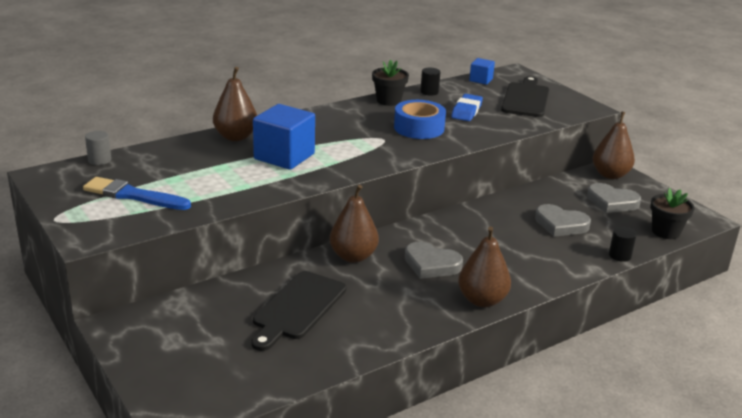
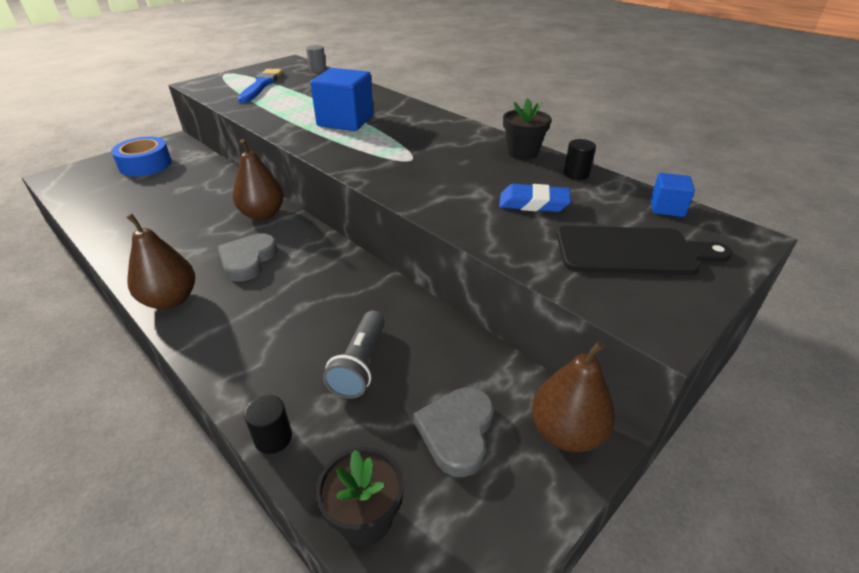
camera: 80 degrees right, 10 degrees up
brown pear [213,67,257,141] -> none
black cutting board [251,271,346,351] -> none
blue tape [394,100,446,139] -> blue tape moved to [111,137,172,177]
grey heart [535,204,591,237] -> grey flashlight [323,311,385,399]

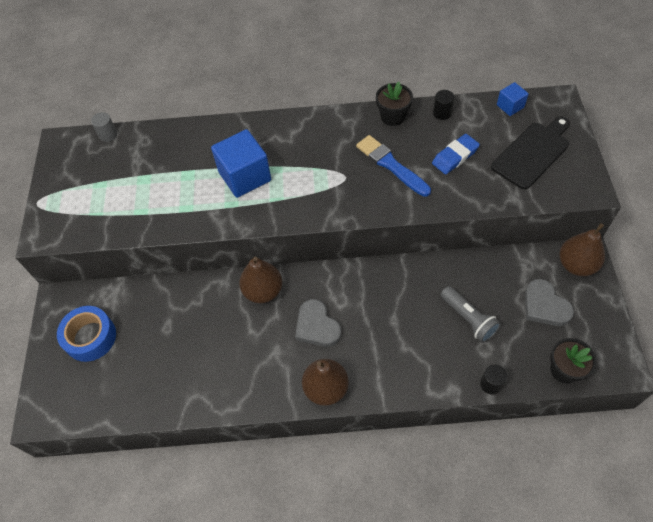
camera: 45 degrees left, 20 degrees up
blue brush [238,69,283,103] -> blue brush moved to [356,135,431,197]

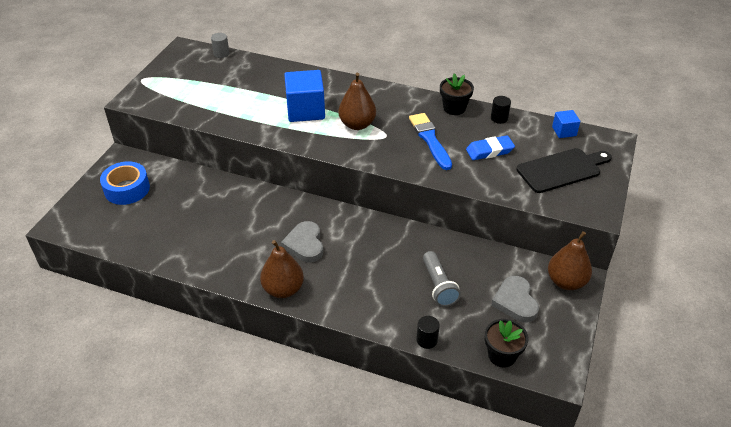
camera: 20 degrees right, 15 degrees down
brown pear [239,256,282,303] -> brown pear moved to [338,73,376,130]

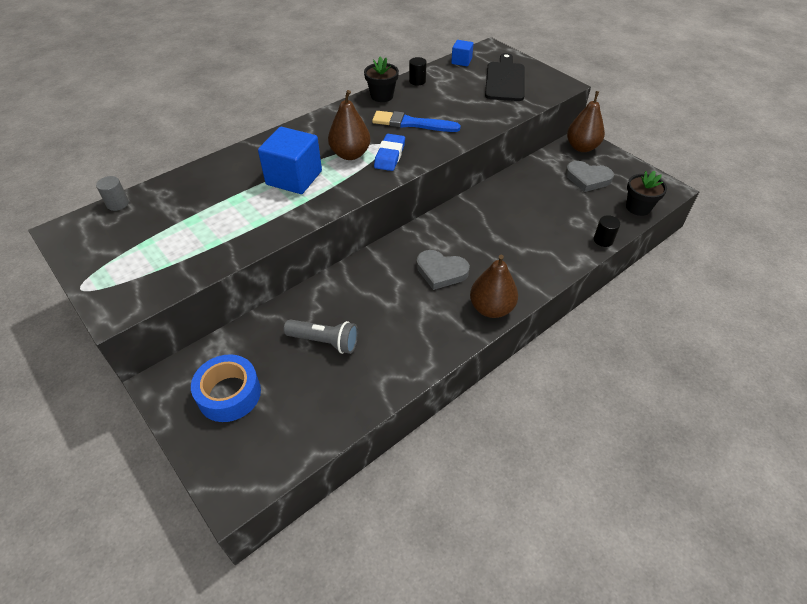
camera: 60 degrees left, 5 degrees up
grey flashlight [423,251,461,307] -> grey flashlight moved to [284,319,358,354]
blue eraser [466,135,515,160] -> blue eraser moved to [374,134,405,171]

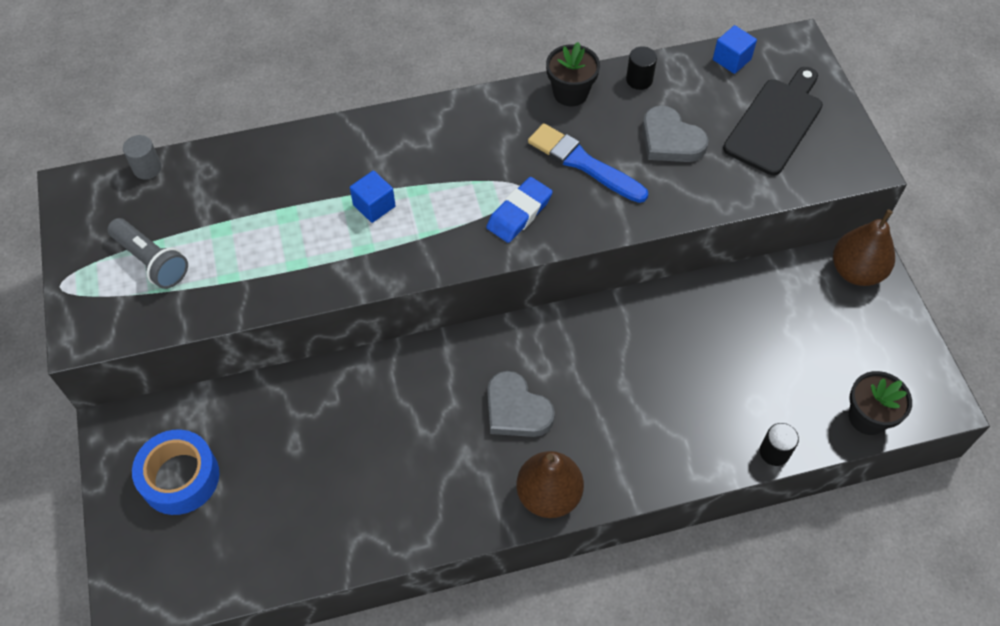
camera: 25 degrees right, 10 degrees up
blue cube [258,127,322,194] -> blue cube [350,170,396,223], size x0.52
grey flashlight [284,319,358,354] -> grey flashlight moved to [107,218,188,289]
brown pear [328,90,371,160] -> none
grey heart [565,161,614,192] -> grey heart moved to [642,106,709,162]

